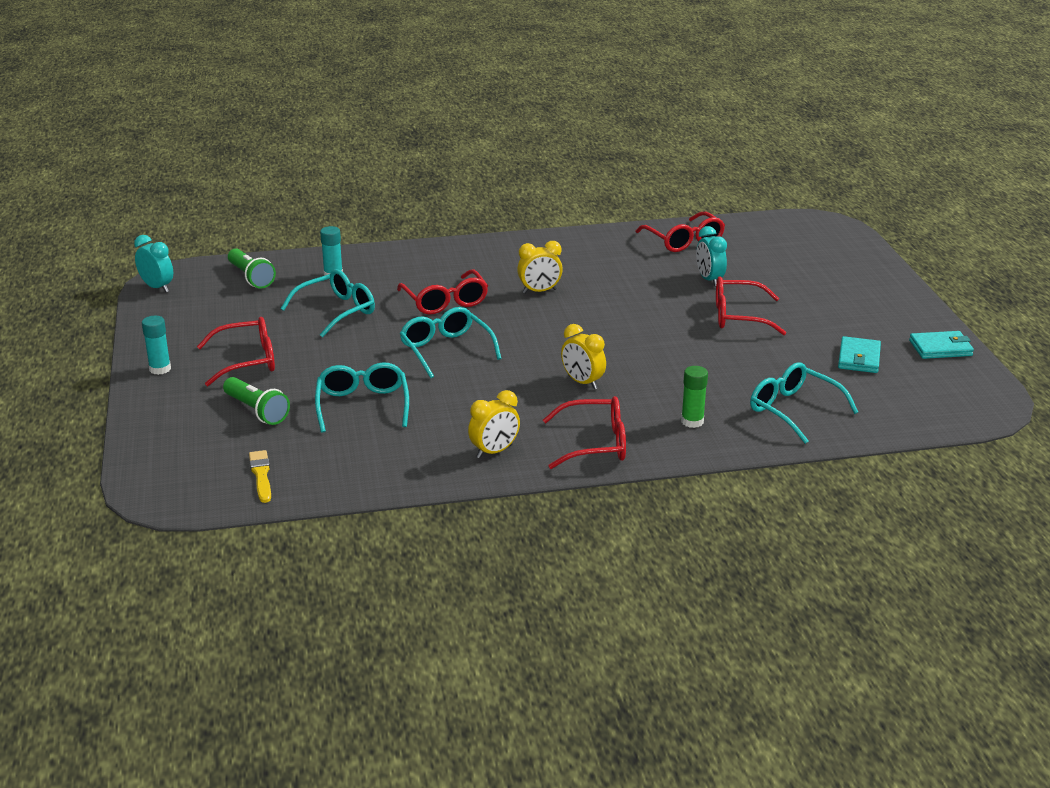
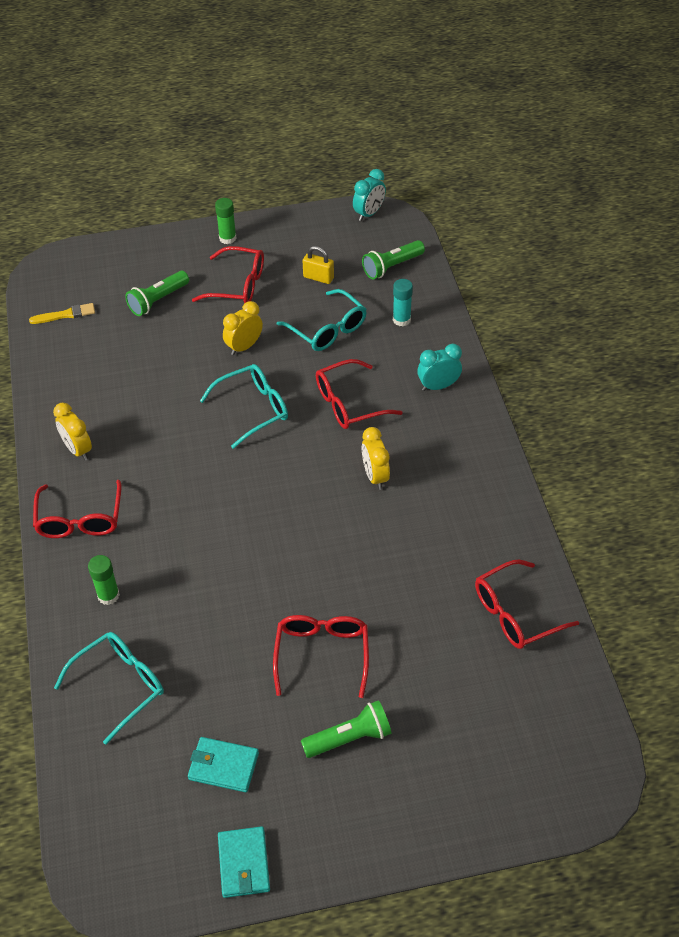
camera: 90 degrees right, 20 degrees up
turquoise glue stick [142,316,171,375] -> green glue stick [215,198,236,244]
red glasses [197,317,275,386] -> red glasses turned 60 degrees counterclockwise [192,246,264,303]
turquoise glasses [315,362,409,433] -> none
yellow clock [561,324,606,389] -> yellow clock moved to [223,301,263,355]
turquoise clock [696,226,727,287] -> turquoise clock moved to [417,344,462,391]
none -> green flashlight [301,700,391,758]
none -> yellow padlock [303,246,334,284]

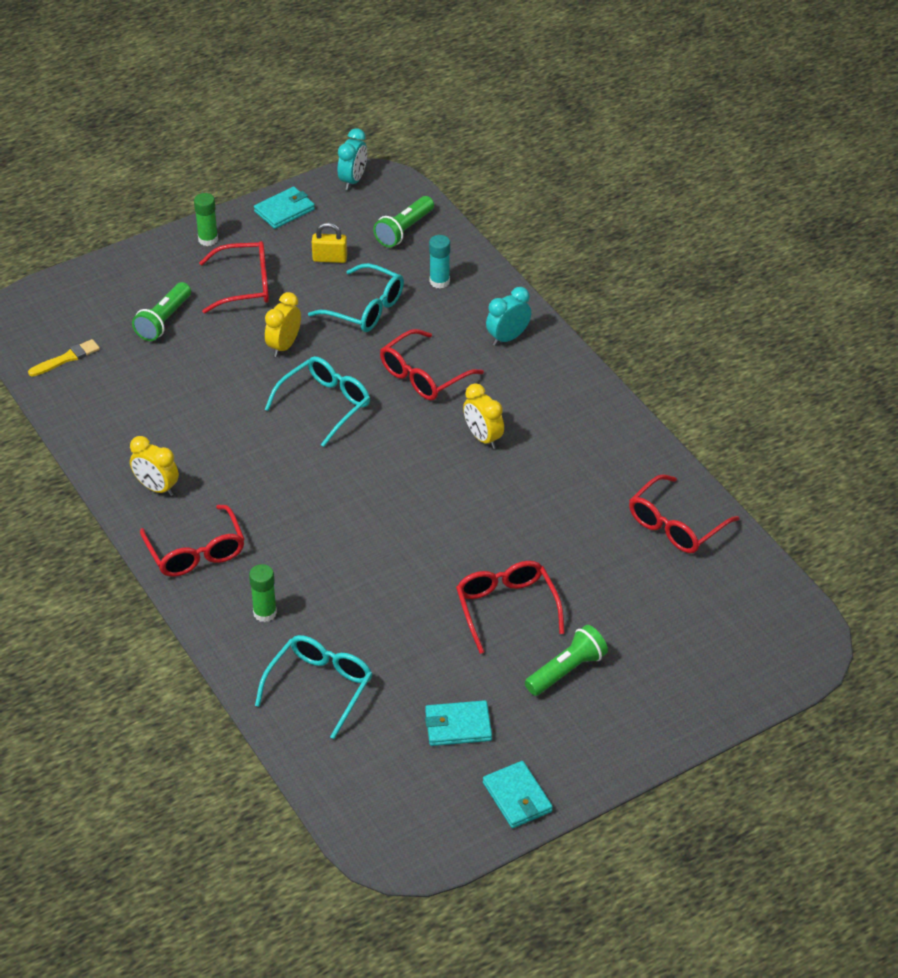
camera: 20 degrees left, 5 degrees down
none -> turquoise wallet [254,186,315,229]

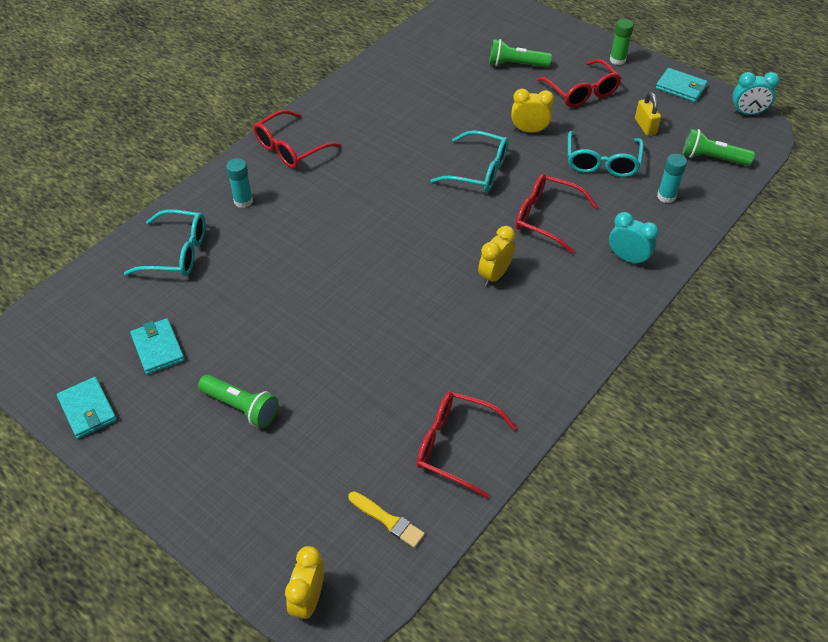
camera: 70 degrees right, 5 degrees up
yellow brush [28,339,100,377] -> yellow brush moved to [349,491,425,548]
yellow clock [130,436,179,496] -> yellow clock moved to [285,546,324,622]
green glue stick [249,564,277,622] -> turquoise glue stick [226,158,253,208]
red glasses [456,561,565,654] -> none
turquoise wallet [483,761,553,828] -> turquoise wallet turned 75 degrees counterclockwise [57,377,117,439]

